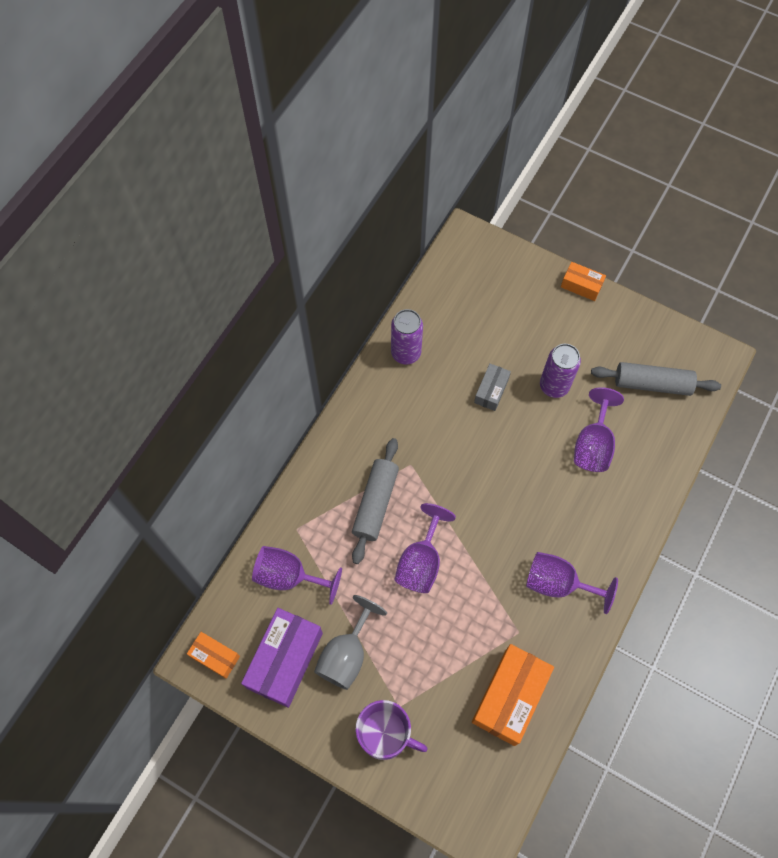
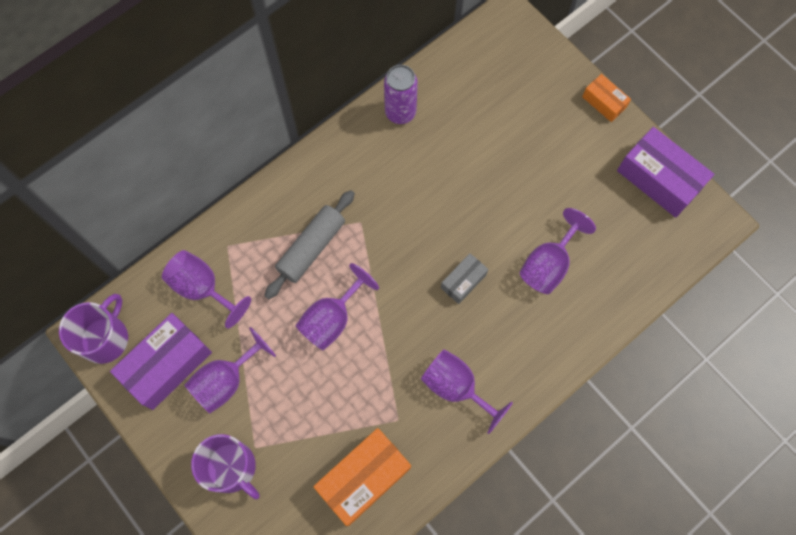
camera: 20 degrees right, 5 degrees up
orange box [187,632,240,679] -> purple mug [59,294,128,364]
grey goblet [314,595,387,690] -> purple goblet [184,327,276,414]
grey box [474,364,511,411] -> grey box moved to [441,253,489,304]
purple can [540,344,581,398] -> none
grey rolling pin [591,362,721,396] -> none
none -> purple box [617,127,714,218]

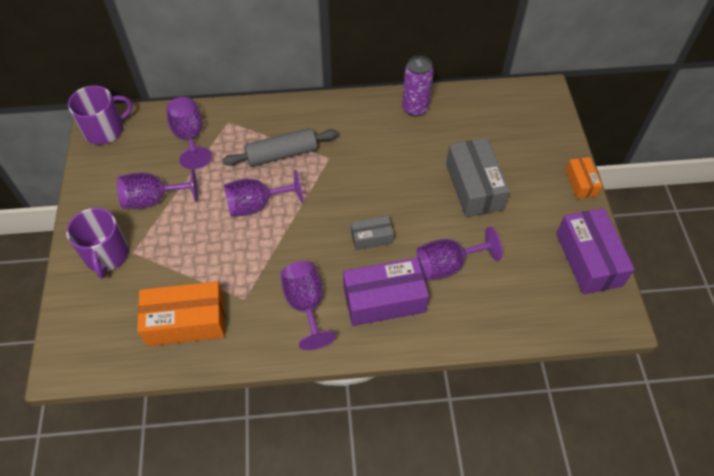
camera: 35 degrees right, 15 degrees down
purple box [110,313,212,410] -> purple box moved to [343,258,429,326]
none -> grey box [446,138,510,217]

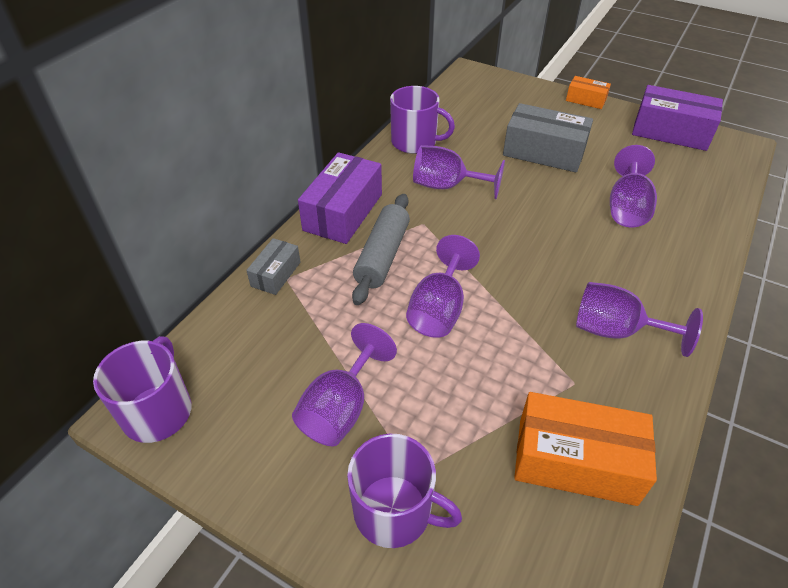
camera: 55 degrees left, 10 degrees down
orange box [137,281,225,346] -> orange box turned 75 degrees clockwise [514,392,657,506]
purple goblet [166,97,212,169] -> purple goblet moved to [413,145,505,199]
purple box [343,258,429,326] -> purple box moved to [298,152,382,244]
grey box [351,216,394,250] -> grey box moved to [246,238,300,295]
purple can [402,56,434,117] -> purple mug [390,86,455,154]

